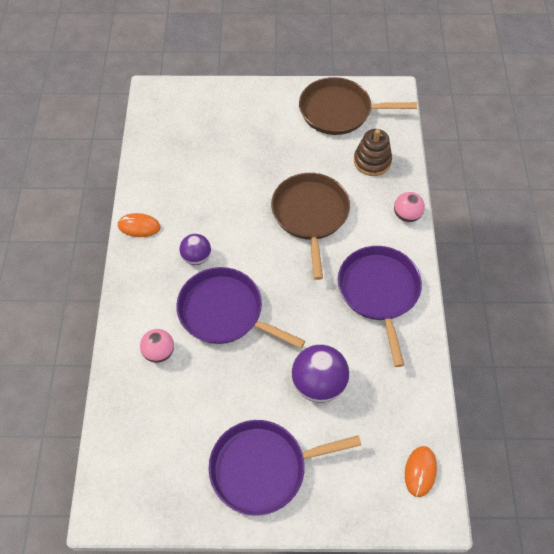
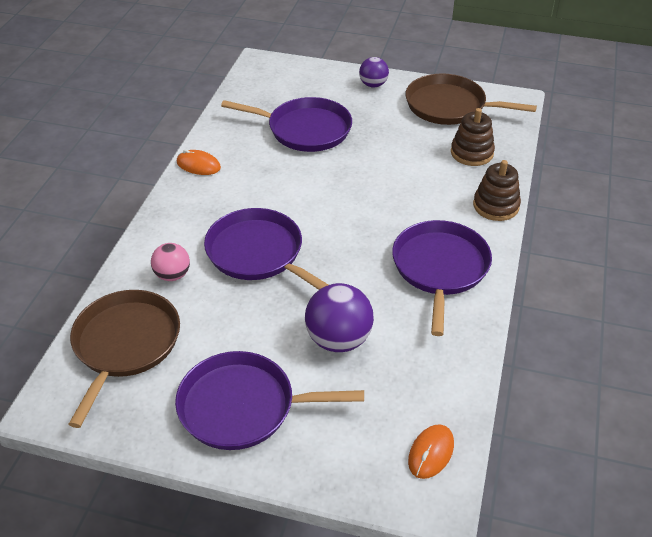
camera: 15 degrees right, 15 degrees down
purple ball [180,234,211,265] -> purple ball moved to [359,57,389,88]
brown pan [271,173,350,280] -> brown pan moved to [69,290,180,428]
pink ball [394,192,425,222] -> brown stacking toy [473,160,521,221]
none -> purple pan [221,97,352,152]

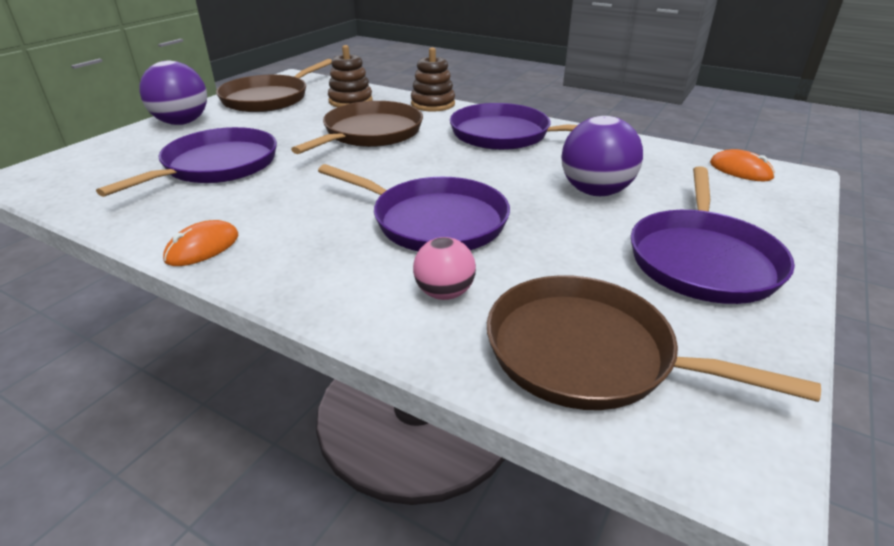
camera: 75 degrees left, 10 degrees down
purple pan [204,208,328,290] -> purple pan turned 120 degrees counterclockwise [318,164,510,251]
purple ball [359,57,389,88] -> purple ball [139,61,207,125], size x1.65
none -> brown pan [291,101,423,154]

